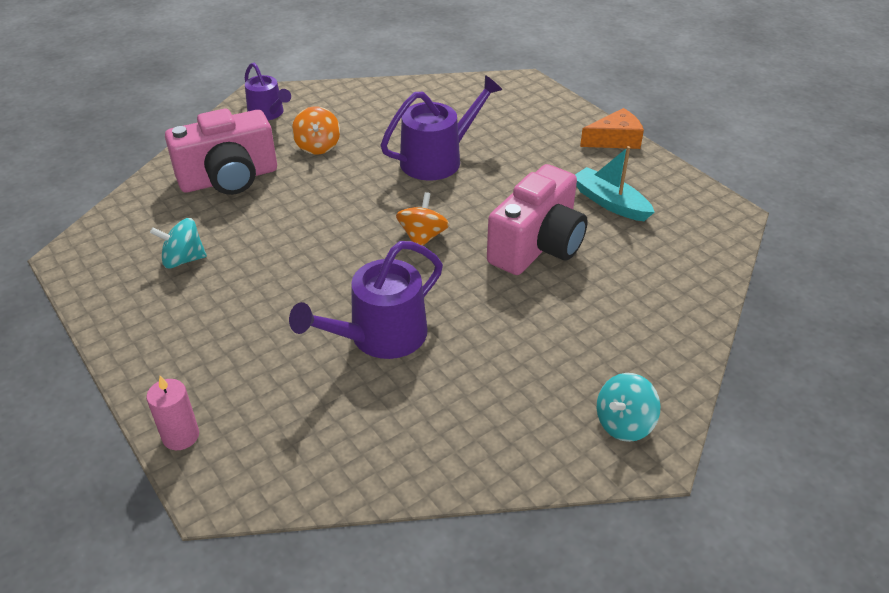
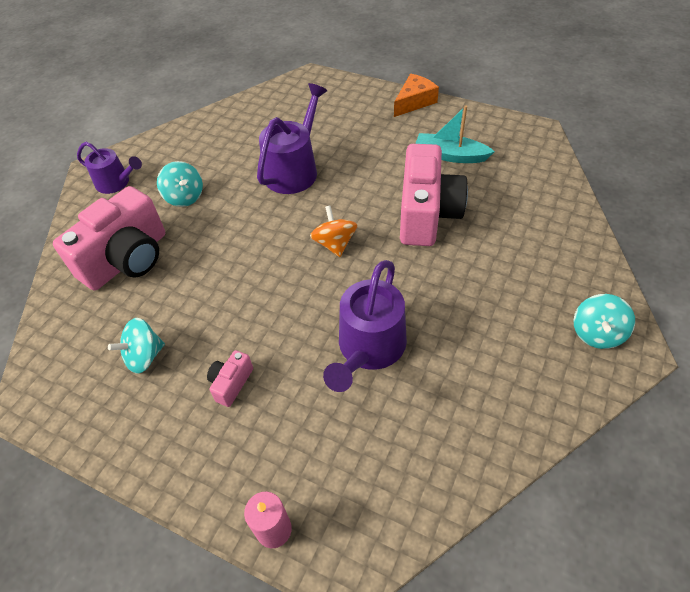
camera: 25 degrees left, 10 degrees up
orange spinning top [292,106,340,154] -> turquoise spinning top [157,161,203,207]
none -> pink camera [207,350,253,407]

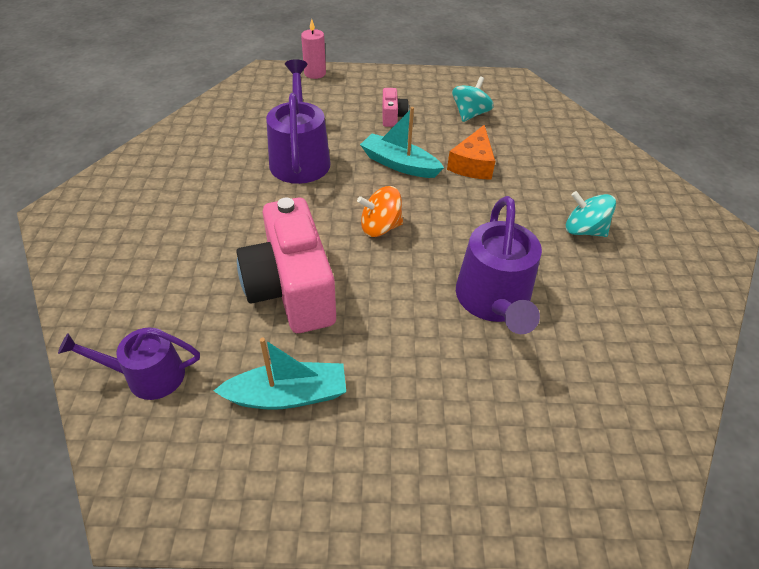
camera: 150 degrees right, 5 degrees down
pink camera [53,186,165,290] -> none
purple watering can [77,142,142,194] -> purple watering can moved to [58,328,200,400]
orange spinning top [310,205,357,257] -> orange spinning top turned 120 degrees clockwise [357,186,403,237]
orange cheese [394,74,439,117] -> orange cheese moved to [447,125,495,180]
turquoise spinning top [574,294,635,349] -> none
none -> turquoise boat [360,107,444,178]

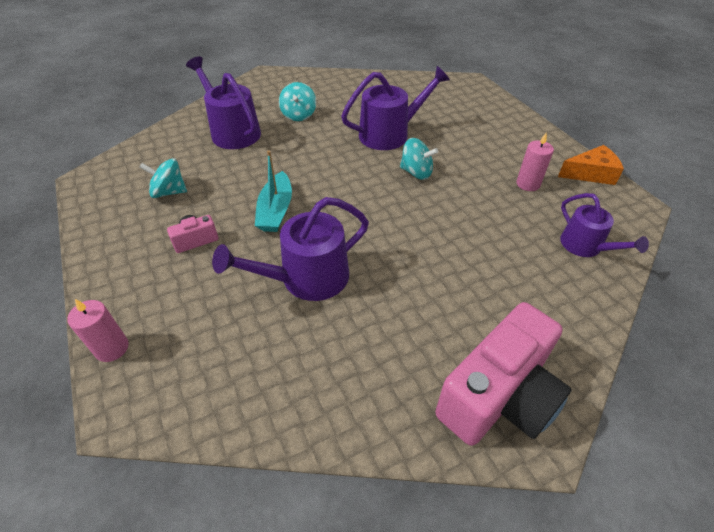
camera: 115 degrees left, 0 degrees up
turquoise boat [213,338,346,410] -> pink candle [516,133,554,191]
pink camera [236,198,336,333] -> pink camera moved to [435,302,572,446]
orange spinning top [357,186,403,237] -> none
orange cheese [447,125,495,180] -> orange cheese moved to [558,145,624,185]
none -> purple watering can [186,56,261,149]
none -> turquoise spinning top [400,138,438,180]

